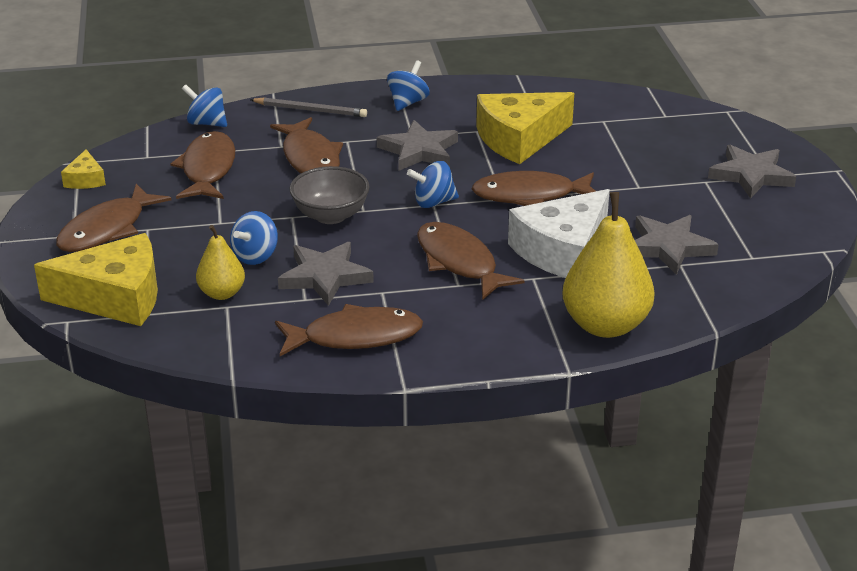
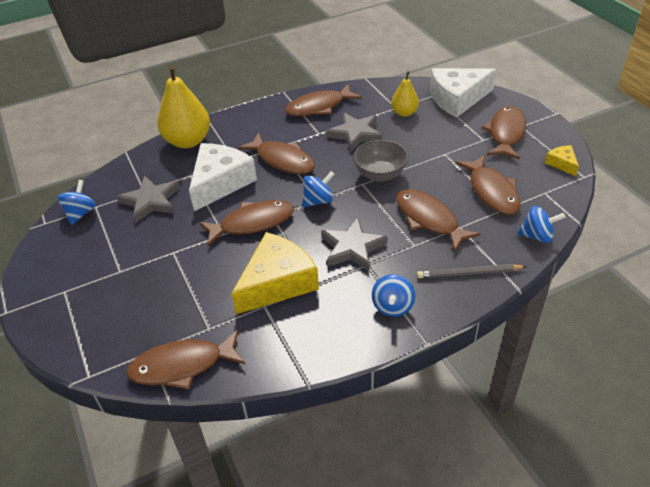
camera: 165 degrees right, 10 degrees up
yellow cheese [34,233,158,326] -> white cheese [430,68,497,118]
blue spinning top [230,211,278,265] -> blue spinning top moved to [57,180,96,225]
grey star [708,145,796,199] -> none
none -> brown fish [126,330,245,390]

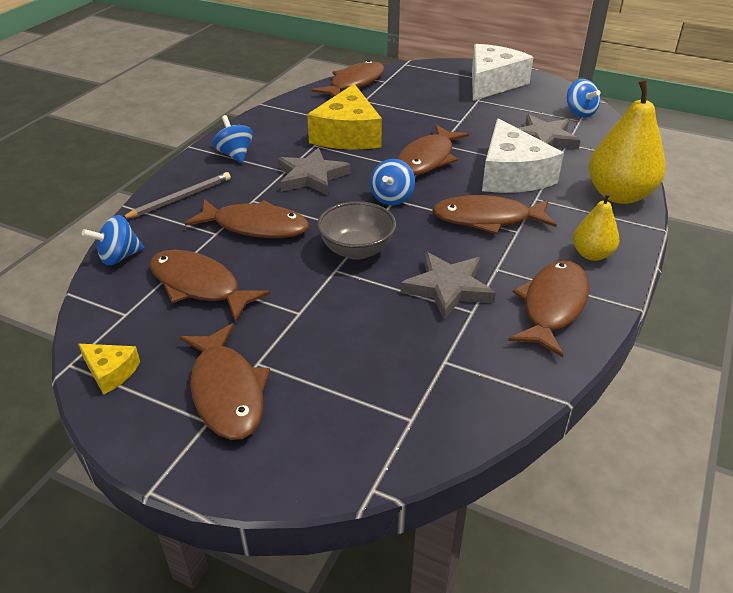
camera: 140 degrees right, 5 degrees down
yellow pear [391,71,419,117] -> yellow pear moved to [573,192,619,261]
white cheese [430,68,497,118] -> white cheese moved to [472,44,534,101]

